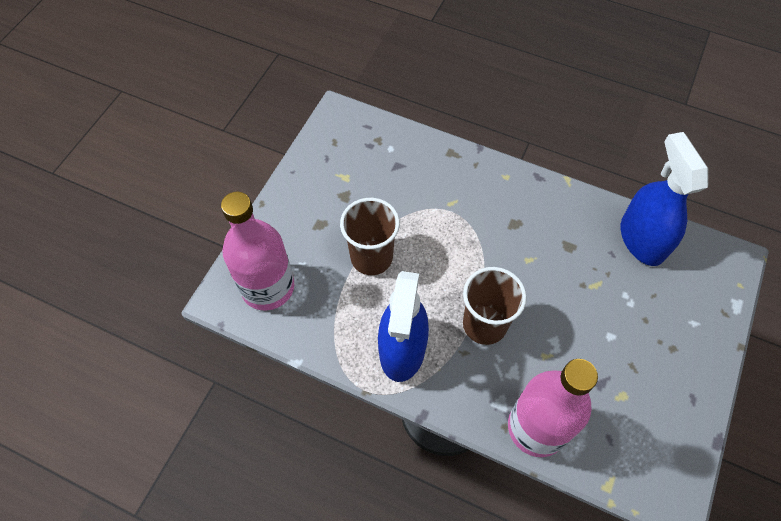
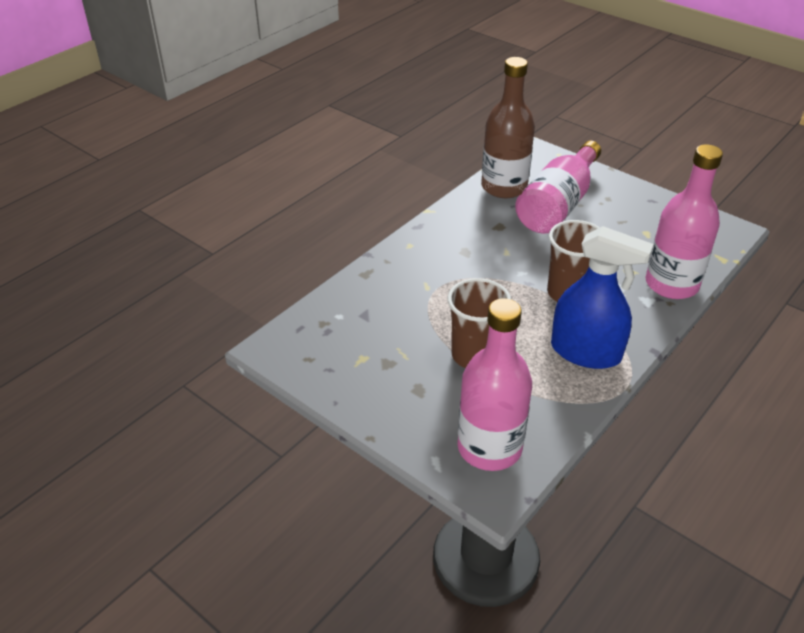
camera: 75 degrees left, 20 degrees down
blue spray bottle [621,132,708,266] -> brown bottle [481,57,535,198]
none -> pink bottle [515,141,601,234]

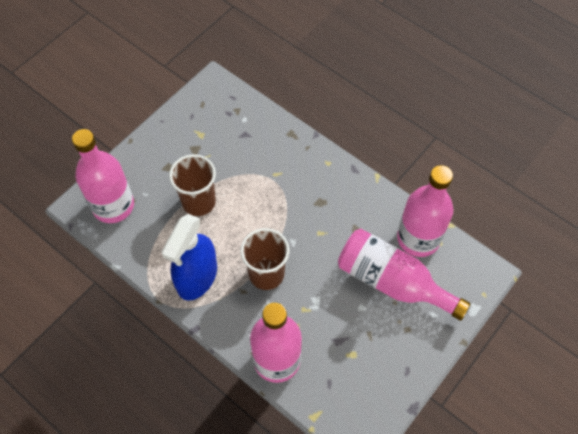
camera: 90 degrees right, 20 degrees up
brown bottle [481,57,535,198] -> pink bottle [397,165,453,257]

